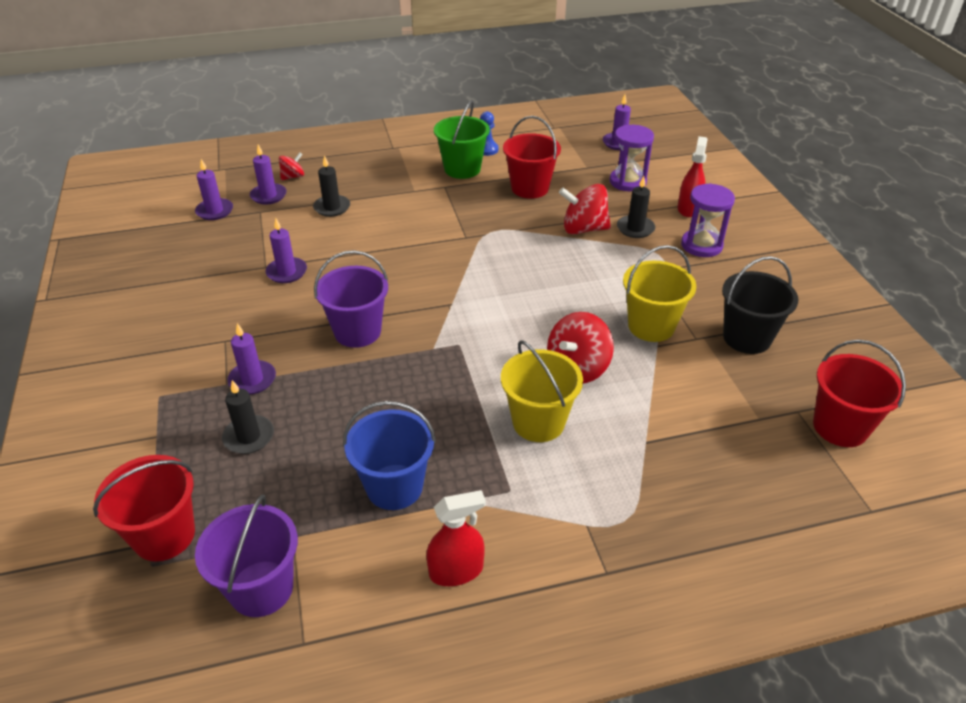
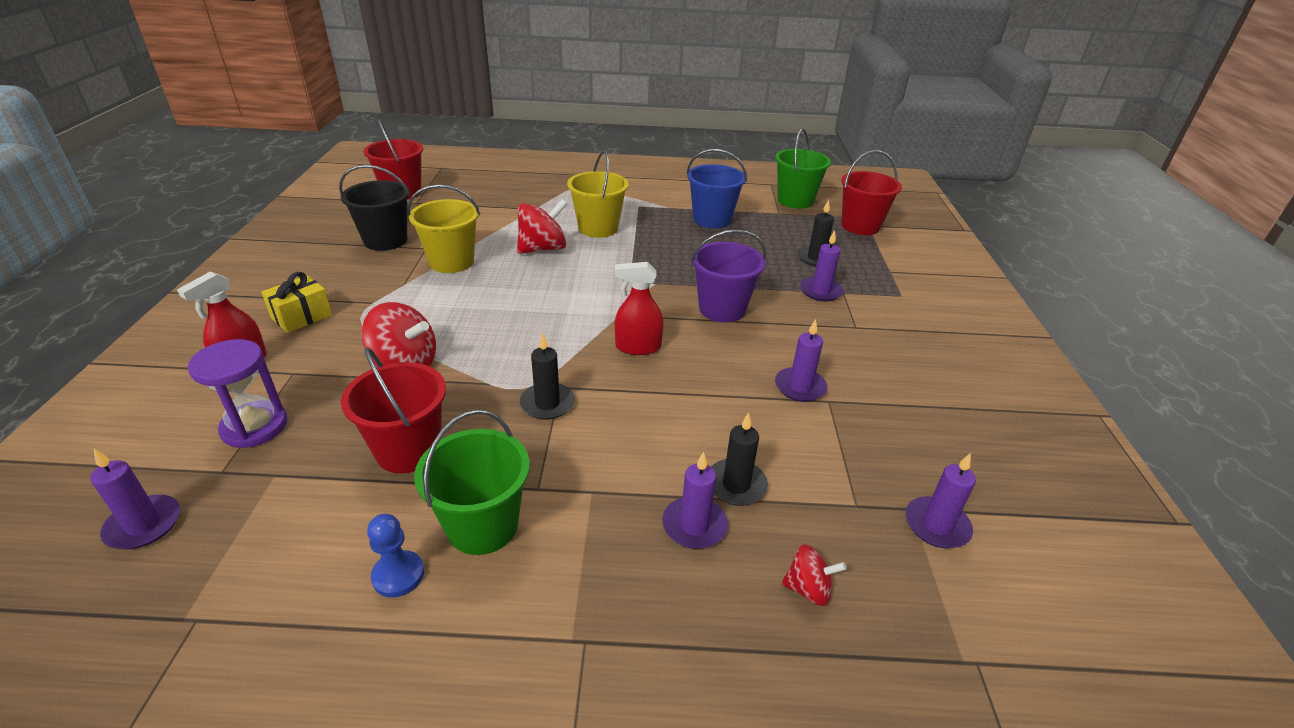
camera: 165 degrees left, 5 degrees down
purple bucket [195,495,298,617] -> green bucket [775,128,831,209]
purple candle [250,145,287,204] -> purple candle moved to [662,452,728,549]
red spinning top [279,152,304,180] -> red spinning top turned 150 degrees counterclockwise [781,544,847,606]
red spray bottle [426,490,486,586] -> red spray bottle moved to [615,262,664,355]
black candle [617,176,655,238] -> black candle moved to [520,333,575,420]
purple hourglass [681,183,735,257] -> yellow gift [261,272,332,333]

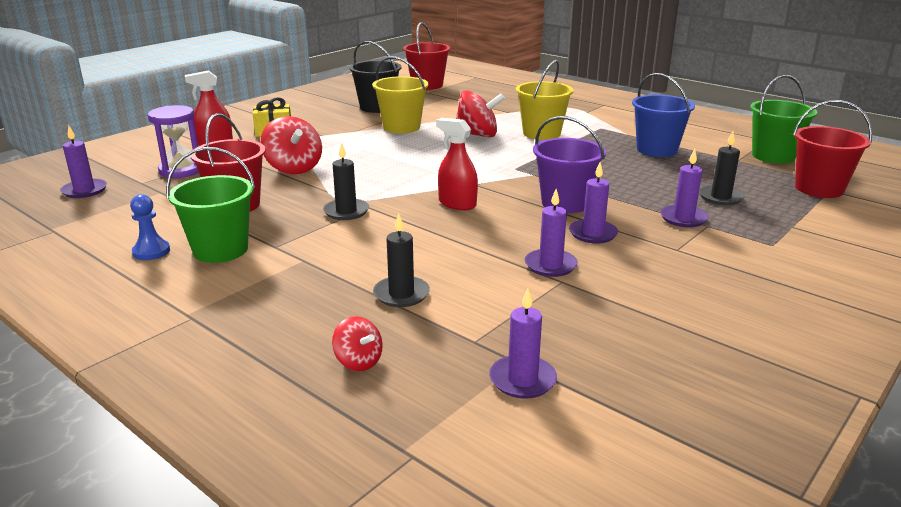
camera: 40 degrees right, 10 degrees down
purple candle [662,452,728,549] -> purple candle moved to [569,162,618,244]

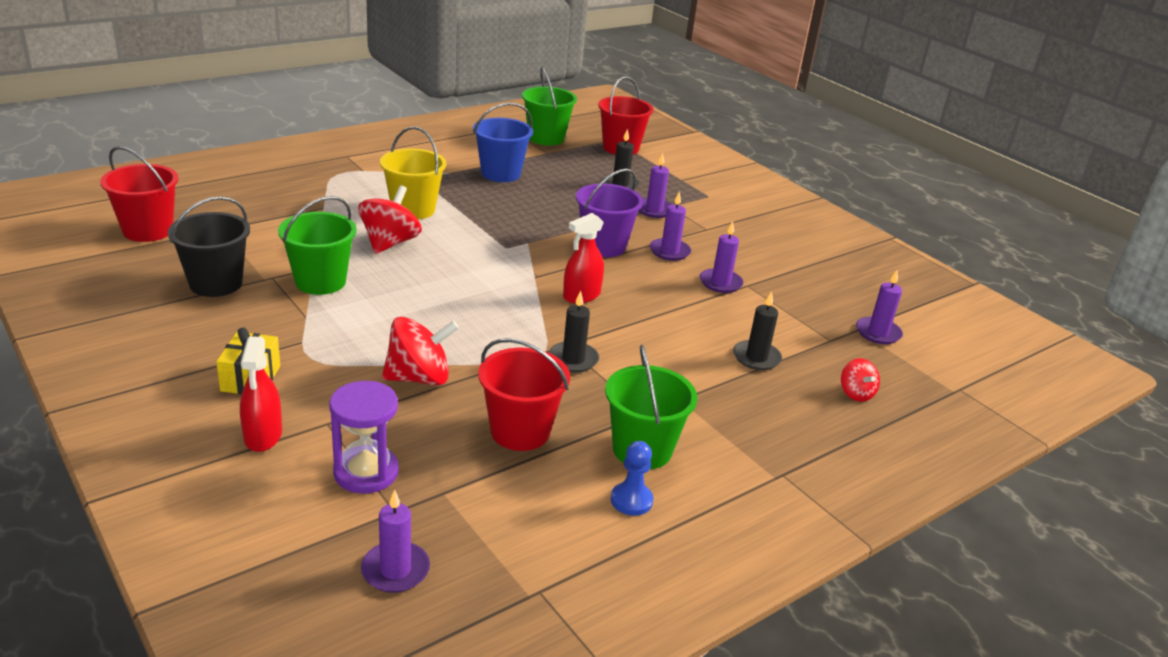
camera: 80 degrees left, 5 degrees up
red spinning top [332,316,383,371] -> red spinning top turned 105 degrees clockwise [841,358,880,402]
yellow bucket [372,56,429,134] -> green bucket [278,196,357,295]

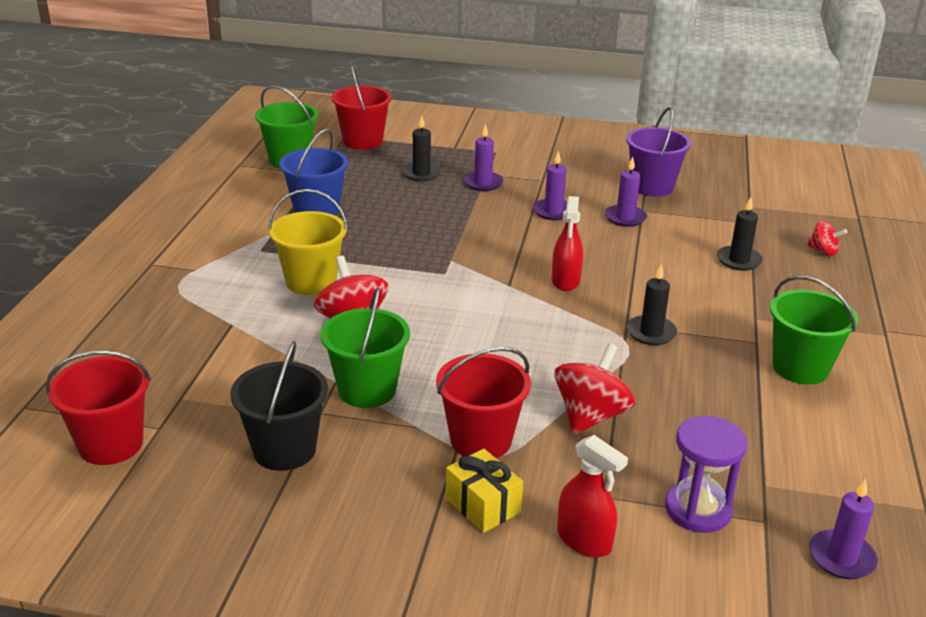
camera: 40 degrees left, 0 degrees up
red bucket [478,338,570,451] -> red bucket moved to [436,347,531,458]
purple bucket [576,168,643,257] -> purple bucket moved to [626,107,691,197]
blue pawn [611,441,653,516] -> none
purple candle [856,270,903,344] -> none

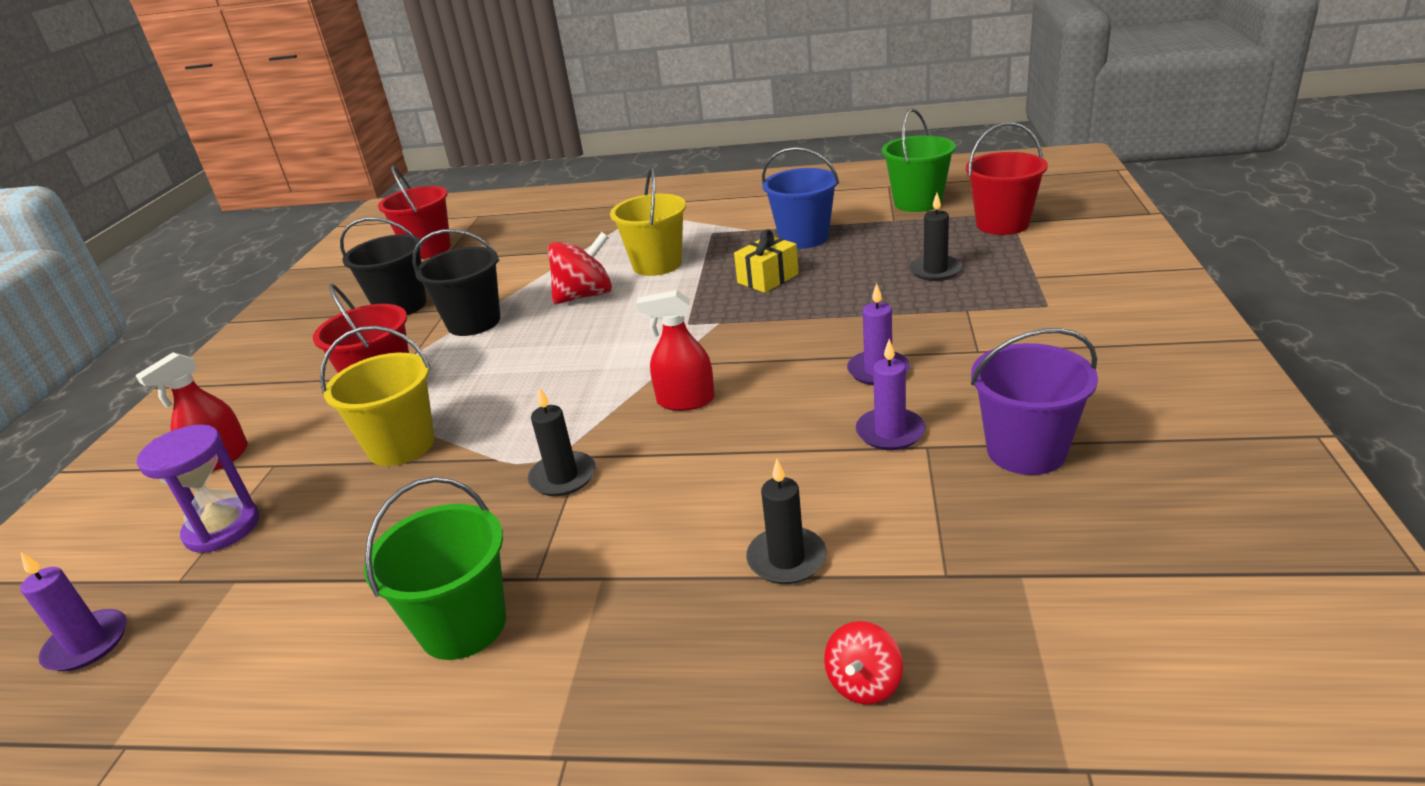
camera: 90 degrees right, 0 degrees up
green bucket [321,287,410,408] -> black bucket [413,229,500,336]
yellow gift [445,449,523,533] -> yellow gift moved to [734,229,799,293]
purple candle [463,124,503,191] -> none
red spinning top [554,343,635,434] -> yellow bucket [320,326,435,466]

